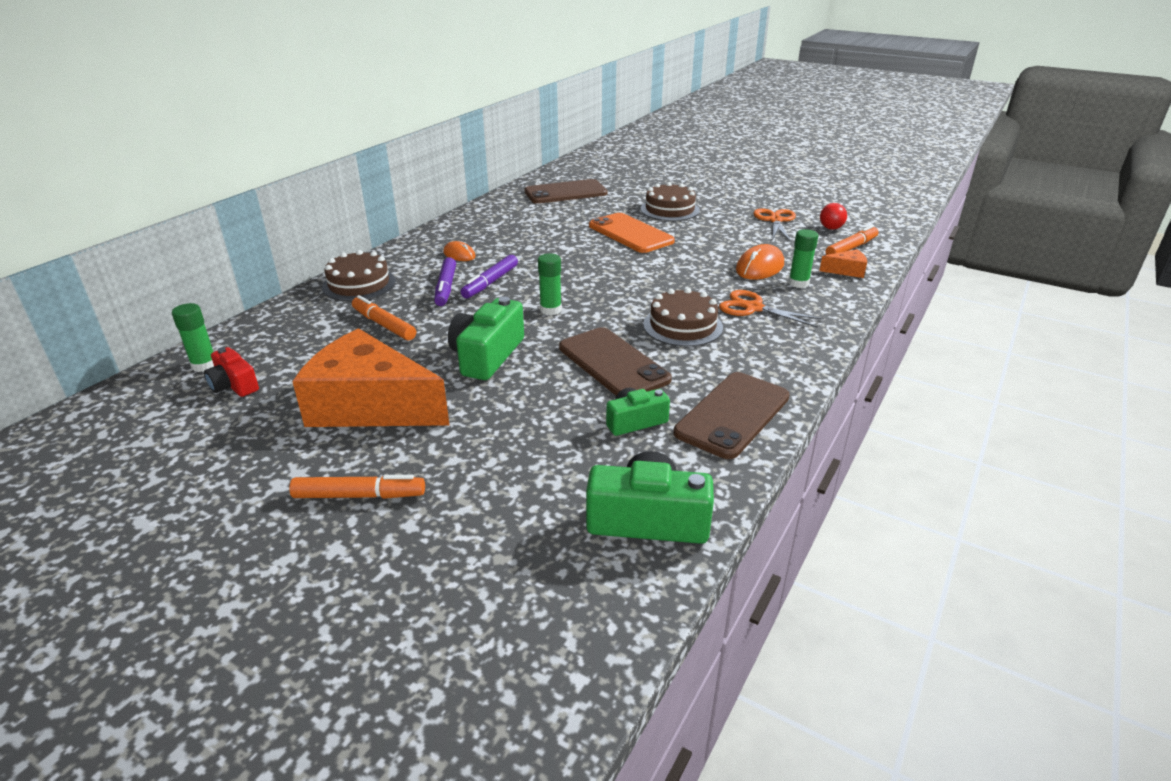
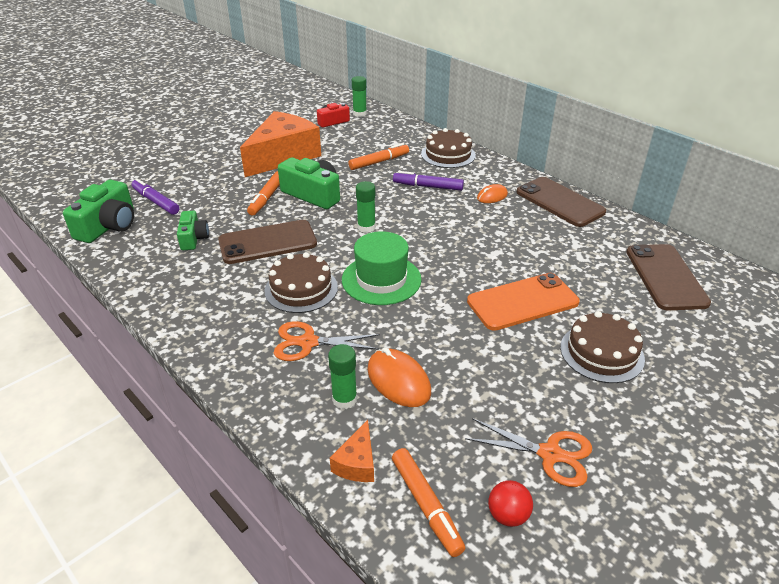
camera: 105 degrees right, 5 degrees up
orange marker [289,475,425,499] -> orange marker moved to [247,171,280,215]
purple marker [461,255,518,298] -> purple marker moved to [132,178,179,215]
brown phone [673,372,790,459] -> brown phone moved to [517,177,606,227]
orange scissors [719,290,824,328] -> orange scissors turned 135 degrees counterclockwise [274,321,380,361]
none -> green hat [342,231,422,305]

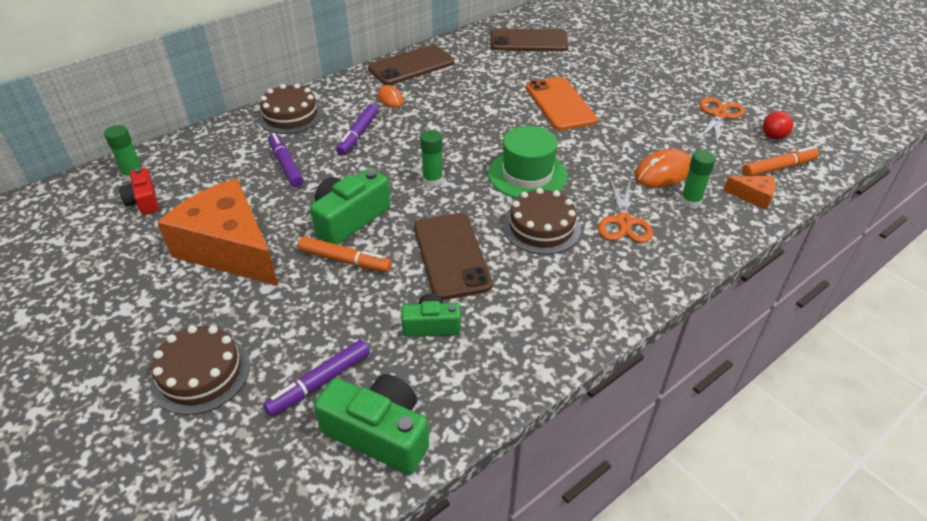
camera: 85 degrees left, 5 degrees up
orange marker [348,143,409,170] -> purple marker [268,133,303,187]
brown cake [560,311,645,383] -> brown cake moved to [150,325,250,415]

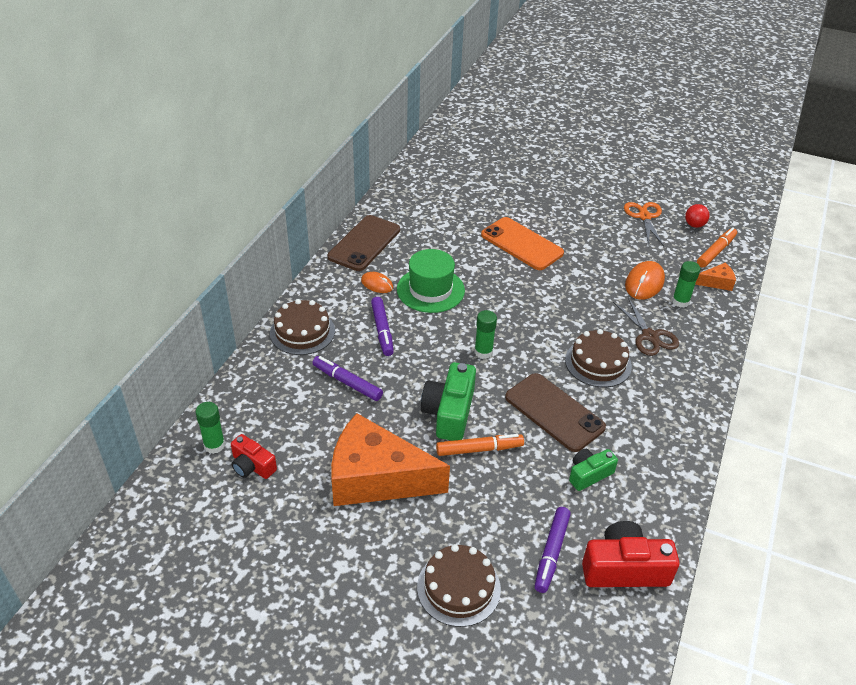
camera: 30 degrees left, 0 degrees up
green camera [314,374,429,475] -> red camera [582,521,679,587]
green hat [488,126,568,198] -> green hat moved to [397,249,465,313]
brown phone [490,28,569,51] -> none
orange scissors [598,178,653,243] -> brown scissors [613,297,679,356]

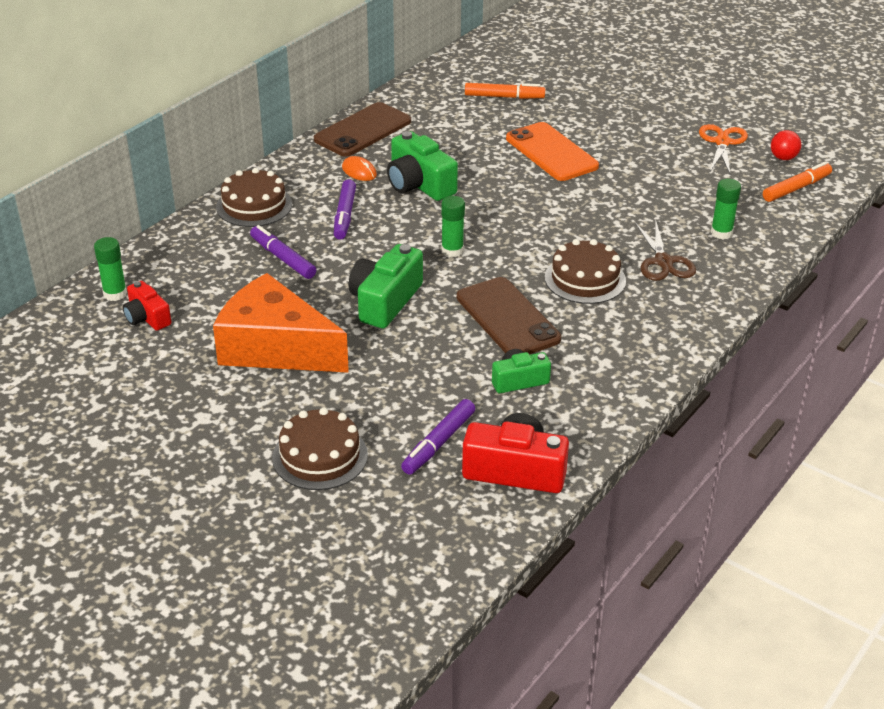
camera: 15 degrees right, 5 degrees down
green hat [397,249,465,313] -> green camera [387,131,458,201]
orange marker [436,434,524,456] -> orange marker moved to [465,83,545,99]
orange mouse [625,261,665,300] -> none
orange cheese [695,263,736,291] -> none

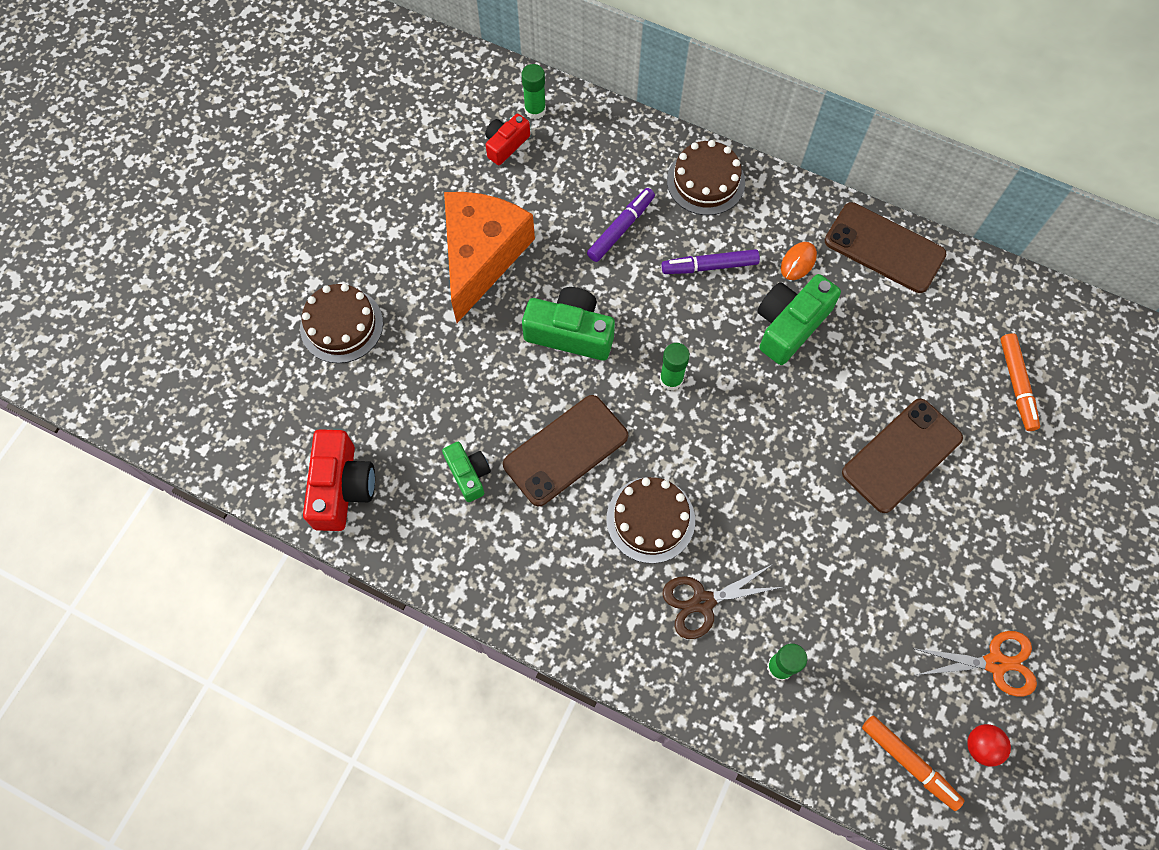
camera: 80 degrees right, 30 degrees up
purple marker [401,399,475,475] -> none
orange phone [506,122,599,181] -> brown phone [842,399,963,513]

